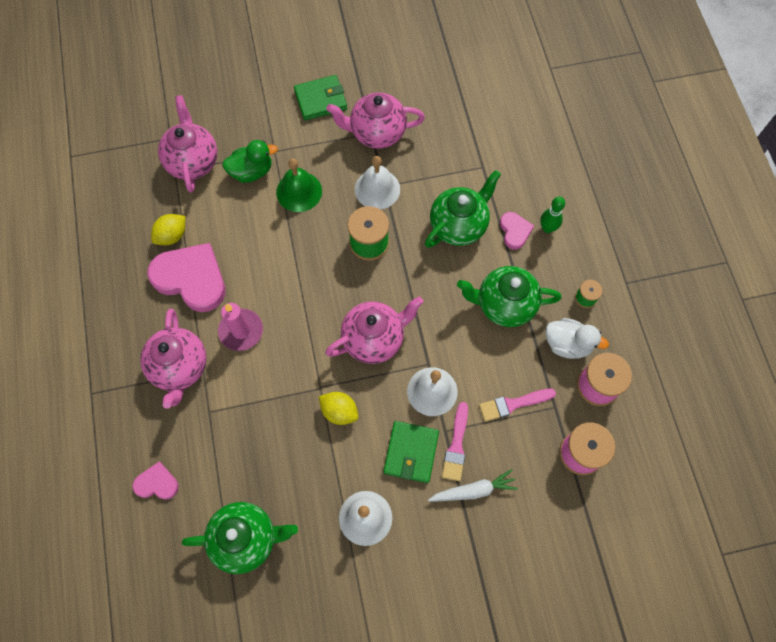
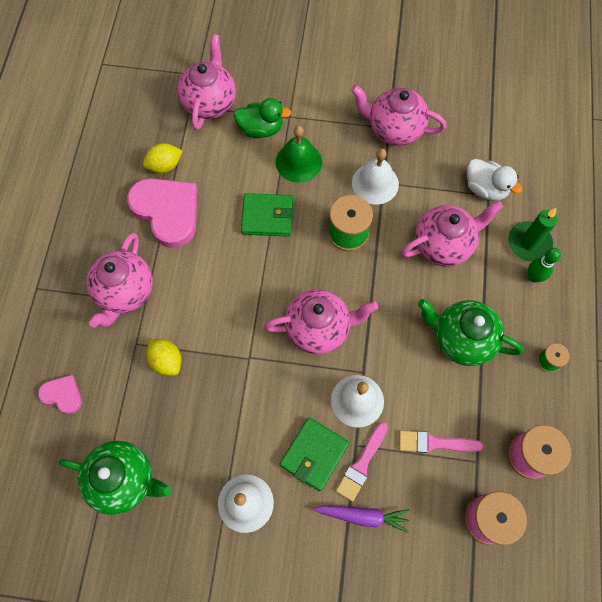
camera: 20 degrees right, 0 degrees up
pink candle [218,303,263,351] -> none
green wallet [294,75,347,120] -> green wallet moved to [241,193,294,237]
yellow lemon [319,392,359,425] -> yellow lemon moved to [146,339,181,376]
green teapot [425,170,501,248] -> pink teapot [401,201,503,267]
white carrot [428,469,518,502] -> purple carrot [313,505,410,533]
pink heart [500,212,534,249] -> none
white duck [546,318,609,359] -> white duck moved to [467,159,522,201]
none -> green candle [508,208,558,262]

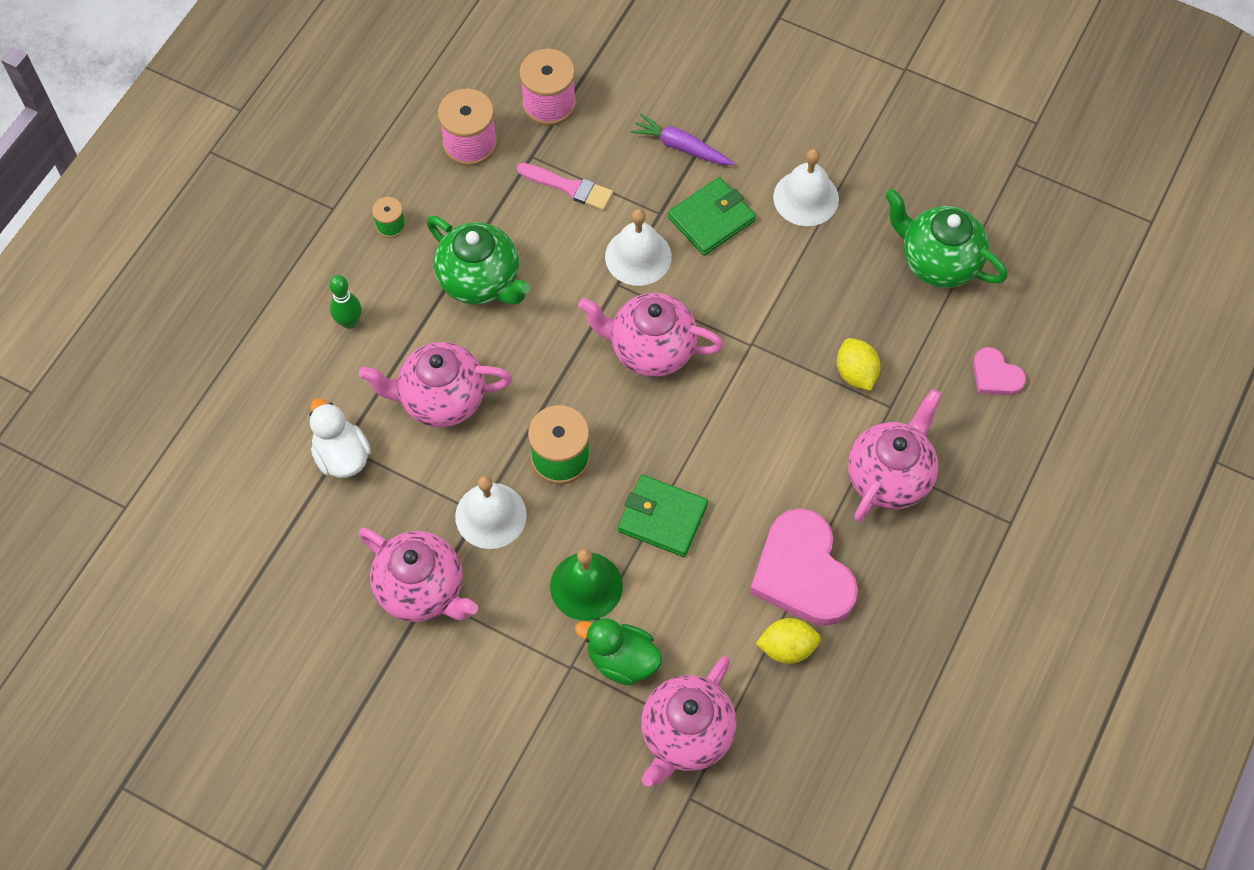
camera: 160 degrees left, 5 degrees down
pink brush [336,422,388,502] -> none
green candle [508,208,558,262] -> none

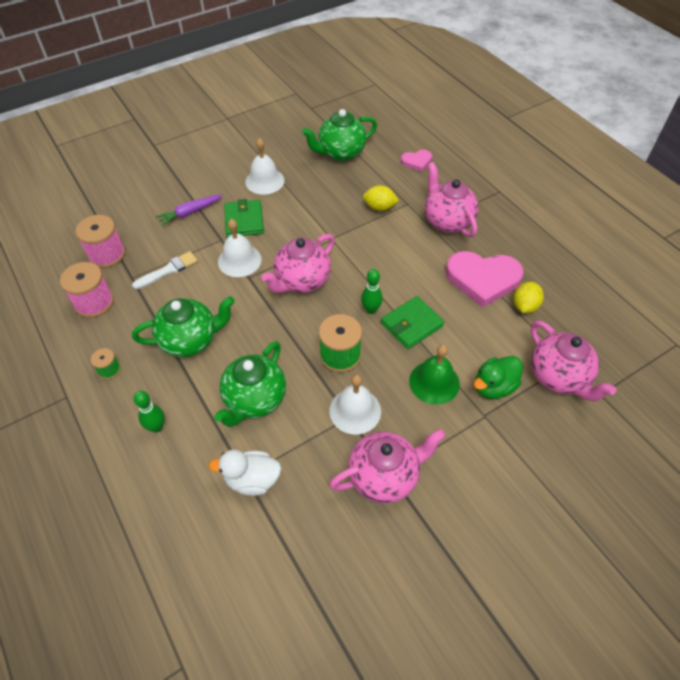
camera: 60 degrees left, 10 degrees down
pink teapot [359,342,512,427] -> green teapot [214,341,286,427]
pink brush [517,163,613,210] -> white brush [132,251,198,289]
none -> green bowling pin [361,269,383,314]

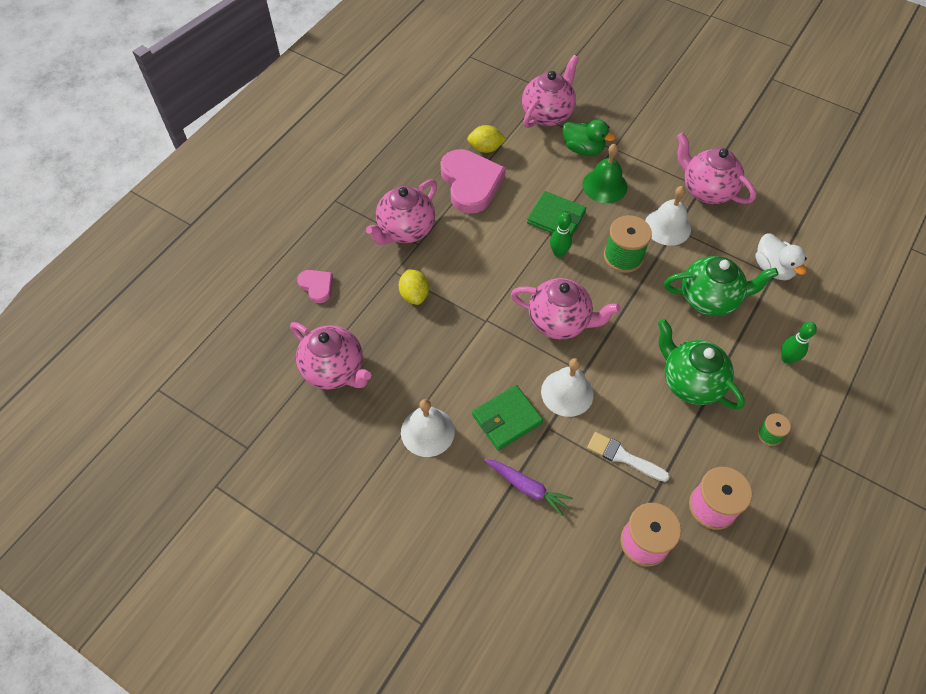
camera: 115 degrees left, 5 degrees up
green teapot [302,109,377,161] -> pink teapot [290,322,371,389]

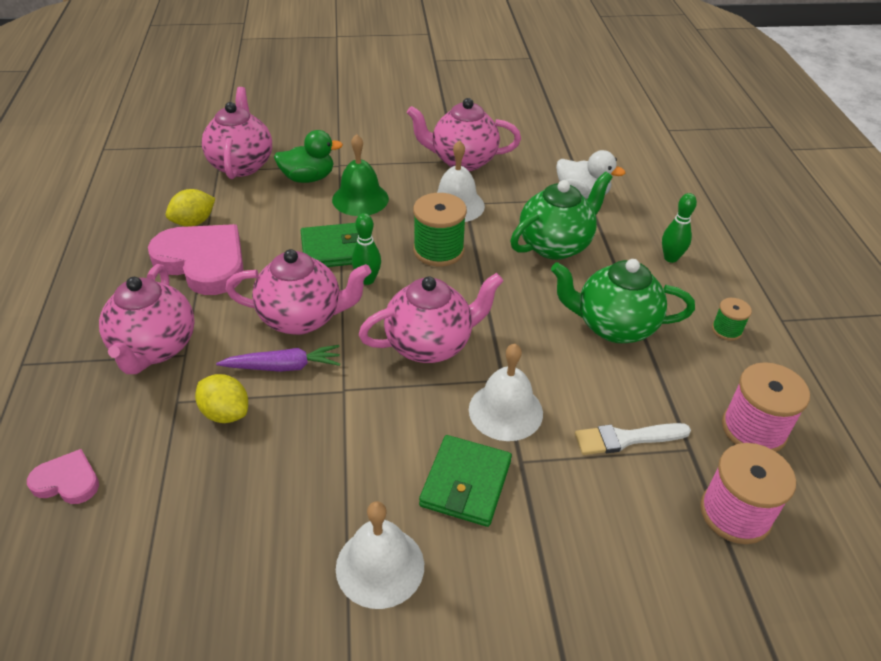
camera: 40 degrees left, 15 degrees down
pink teapot [290,322,371,389] -> pink teapot moved to [225,249,371,335]
purple carrot [484,459,573,516] -> purple carrot moved to [216,345,340,372]

